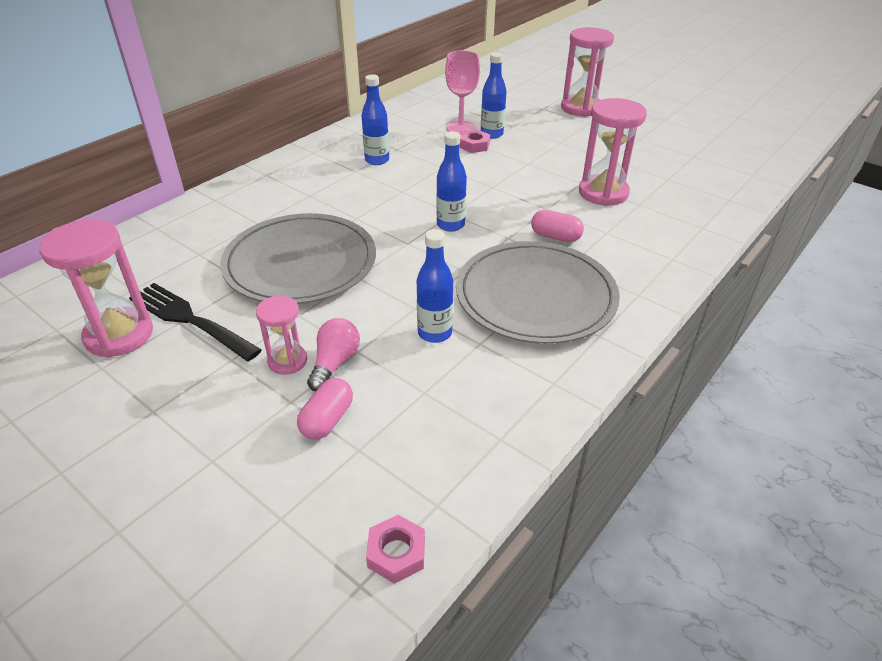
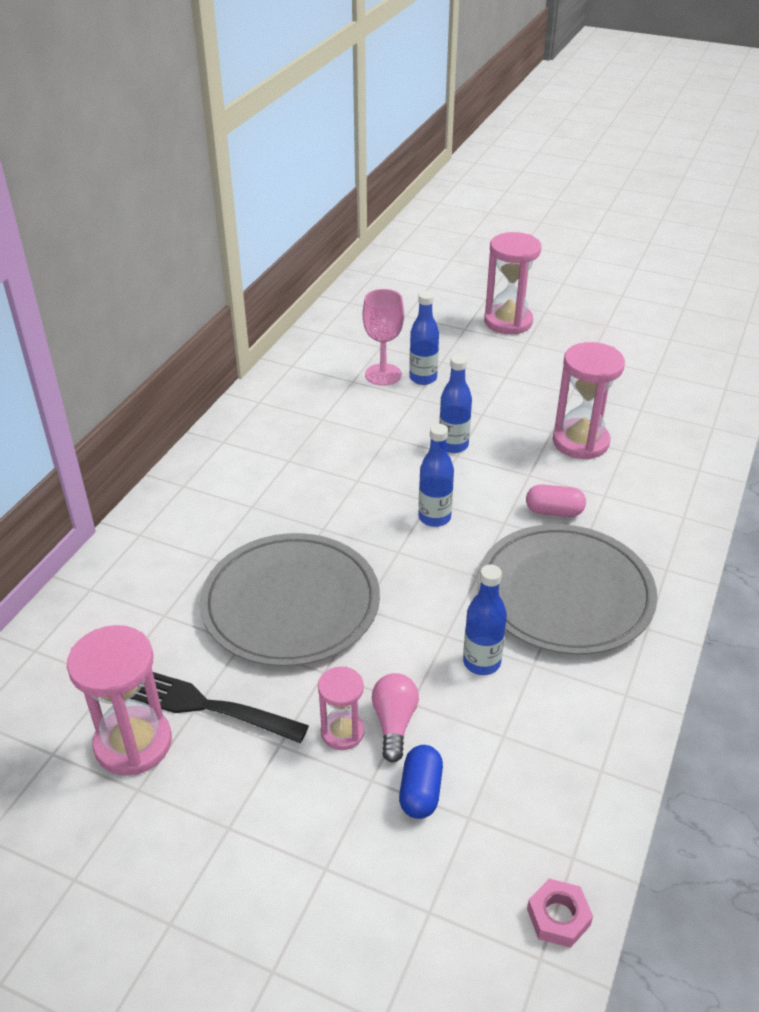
camera: 15 degrees left, 0 degrees up
pink capsule [297,378,353,439] -> blue capsule [399,745,443,819]
blue bottle [361,74,389,165] -> blue bottle moved to [439,355,472,453]
pink nut [459,130,490,153] -> none

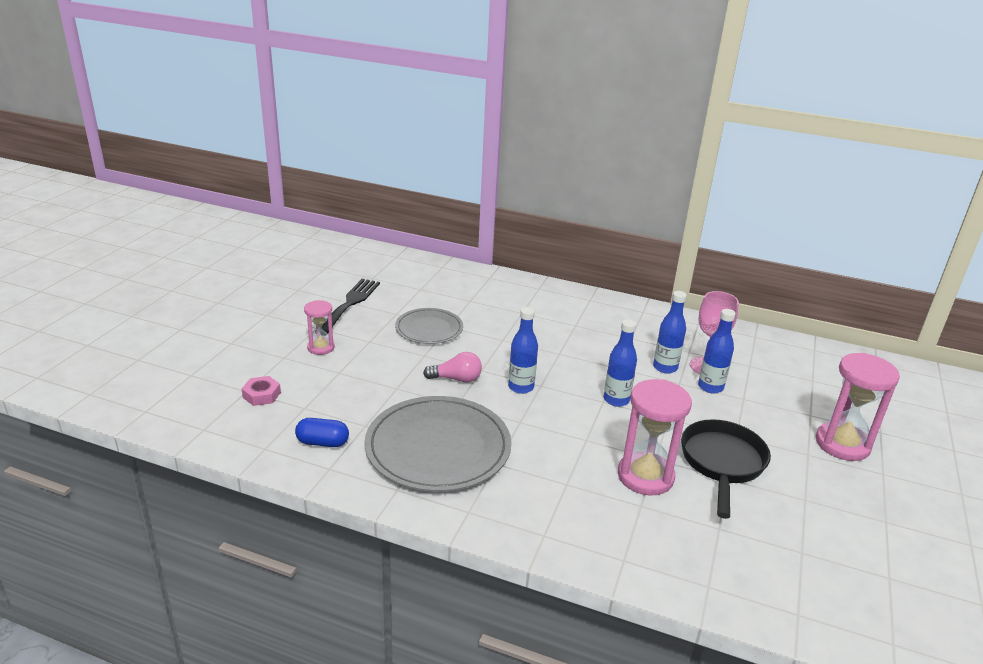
camera: 85 degrees right, 10 degrees down
pink hourglass [67,625,172,776] -> none
grey plate [200,533,380,666] -> grey plate [395,308,463,344], size x0.58
pink light bulb [372,673,419,763] -> pink light bulb moved to [423,352,482,383]
blue capsule [399,745,443,819] -> blue capsule moved to [295,418,349,447]
blue bottle [463,565,507,675] -> blue bottle moved to [653,291,687,374]
pink capsule [526,484,586,517] -> none
pink nut [527,879,593,948] -> pink nut moved to [242,376,281,406]
none -> black pan [681,419,771,519]

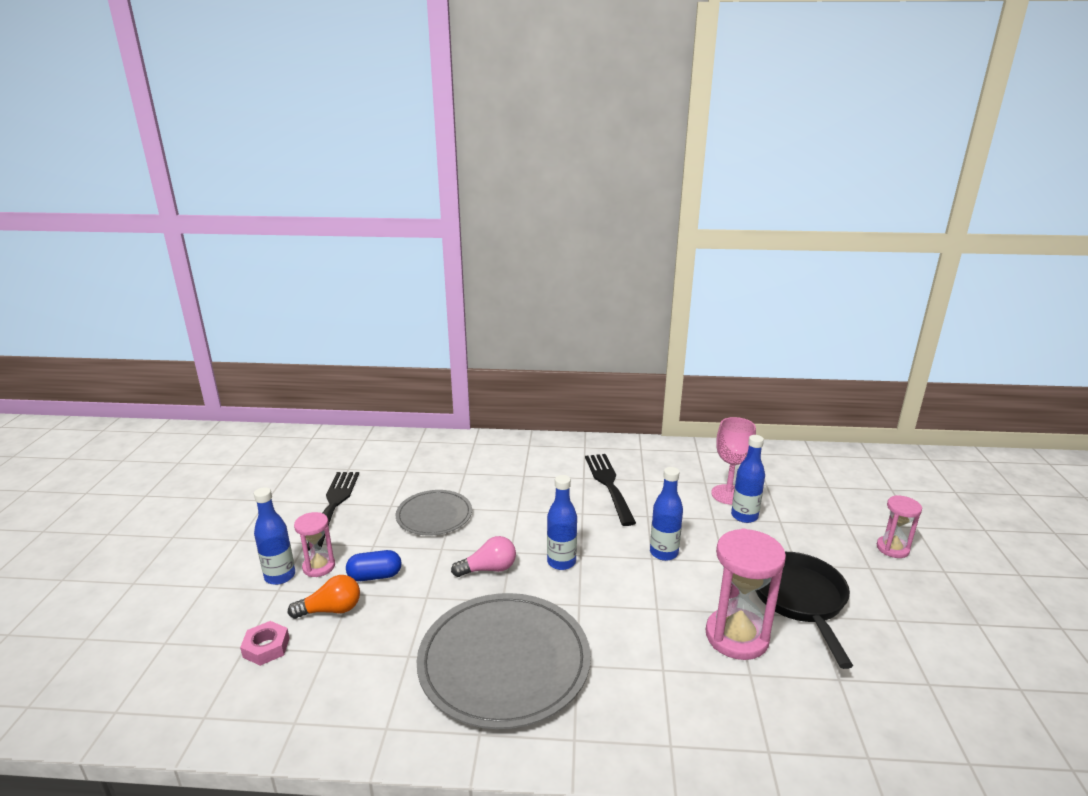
camera: 15 degrees left, 5 degrees down
blue capsule [295,418,349,447] -> blue capsule moved to [346,550,402,581]
blue bottle [653,291,687,374] -> blue bottle moved to [254,487,295,585]
pink hourglass [816,353,900,461] -> pink hourglass [877,495,922,558], size x0.57
none -> orange light bulb [288,575,360,619]
none -> black fork [585,454,636,526]

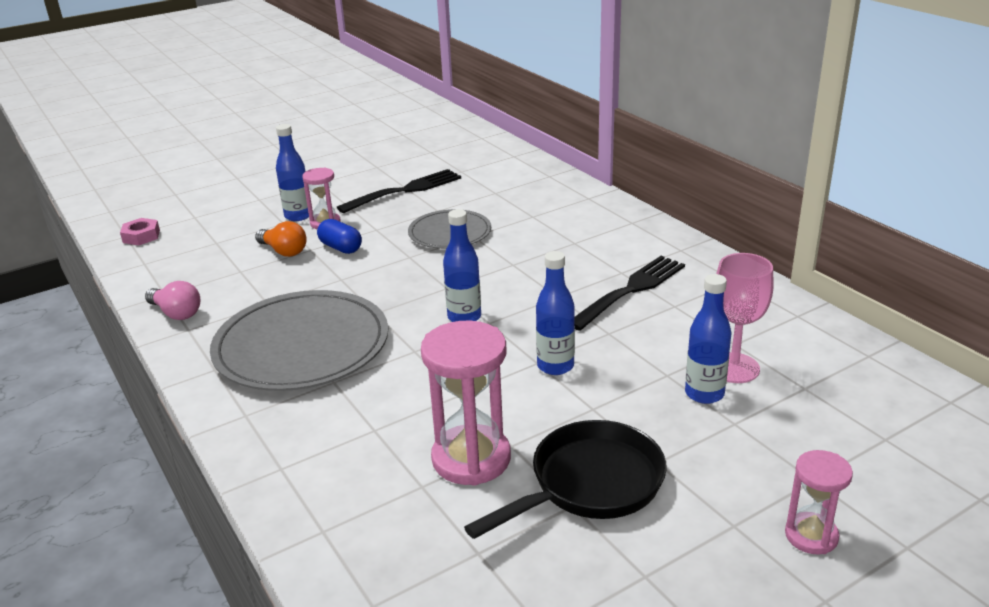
camera: 55 degrees right, 5 degrees up
pink nut [240,621,290,666] -> pink nut moved to [120,218,160,245]
pink light bulb [451,536,516,577] -> pink light bulb moved to [145,281,200,320]

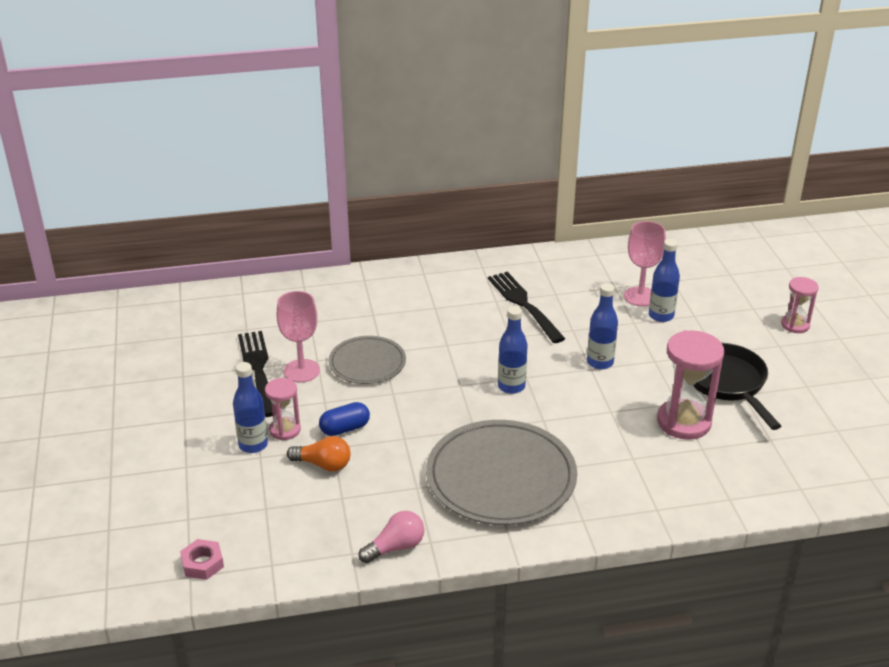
camera: 70 degrees left, 5 degrees up
orange light bulb [255,221,307,257] -> orange light bulb turned 45 degrees clockwise [287,436,350,472]
none -> pink goblet [277,291,320,383]

